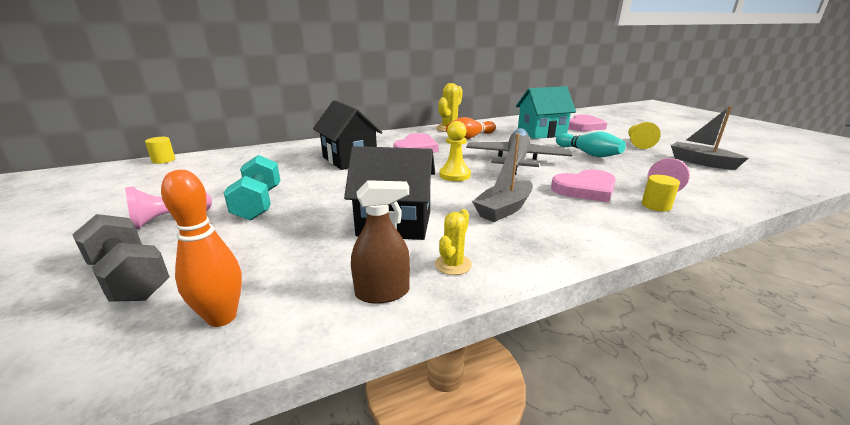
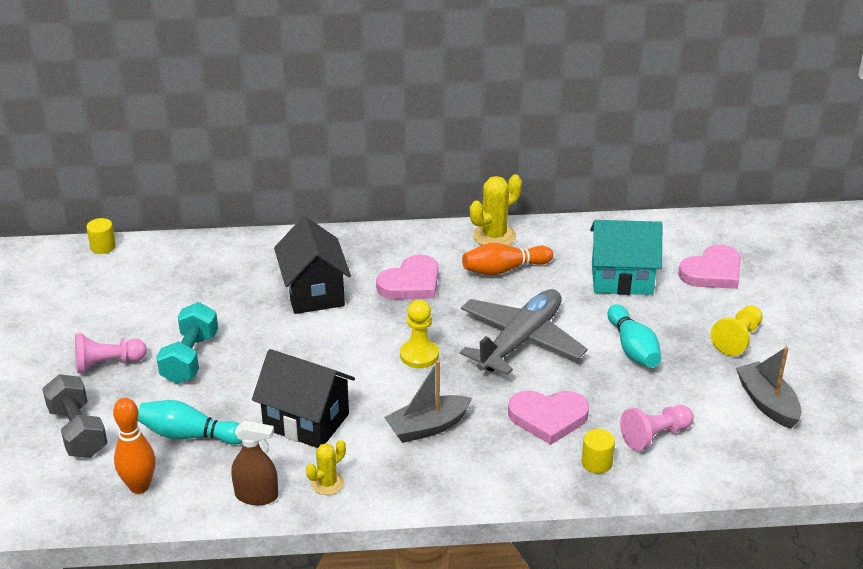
camera: 20 degrees right, 10 degrees up
none -> turquoise bowling pin [138,400,242,445]

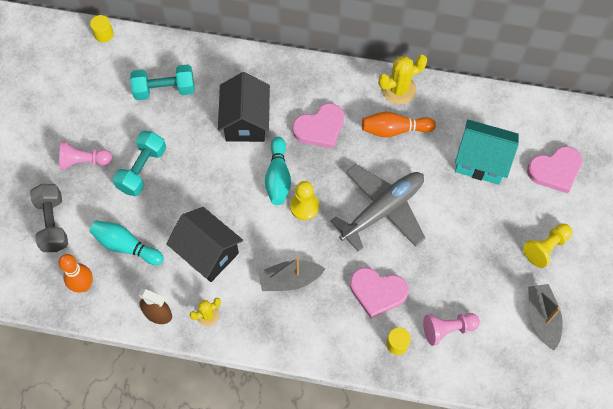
camera: 15 degrees right, 30 degrees up
turquoise bowling pin [607,304,661,368] -> turquoise bowling pin moved to [265,137,291,205]
none -> turquoise dumbbell [130,64,195,100]

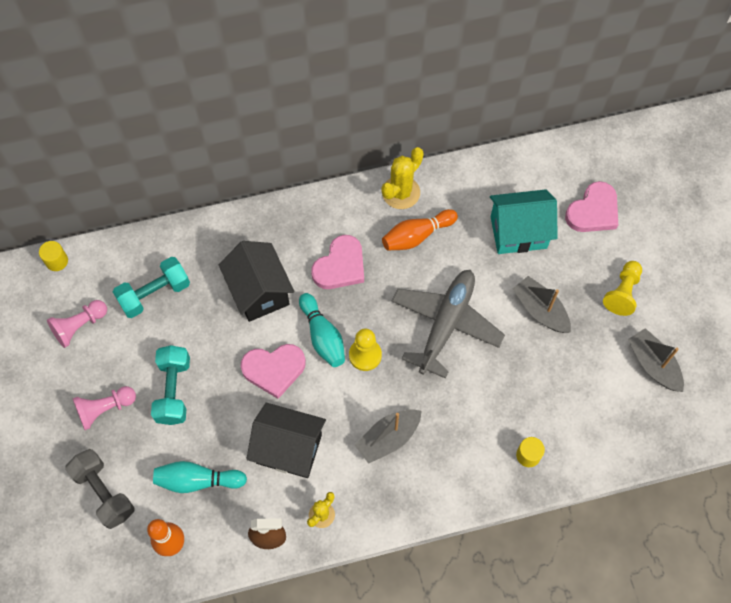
camera: 25 degrees left, 0 degrees up
pink heart [350,267,409,318] -> pink heart moved to [241,344,306,399]
pink pawn [423,313,480,346] -> pink pawn moved to [47,300,107,348]
none -> grey boat [513,276,571,333]

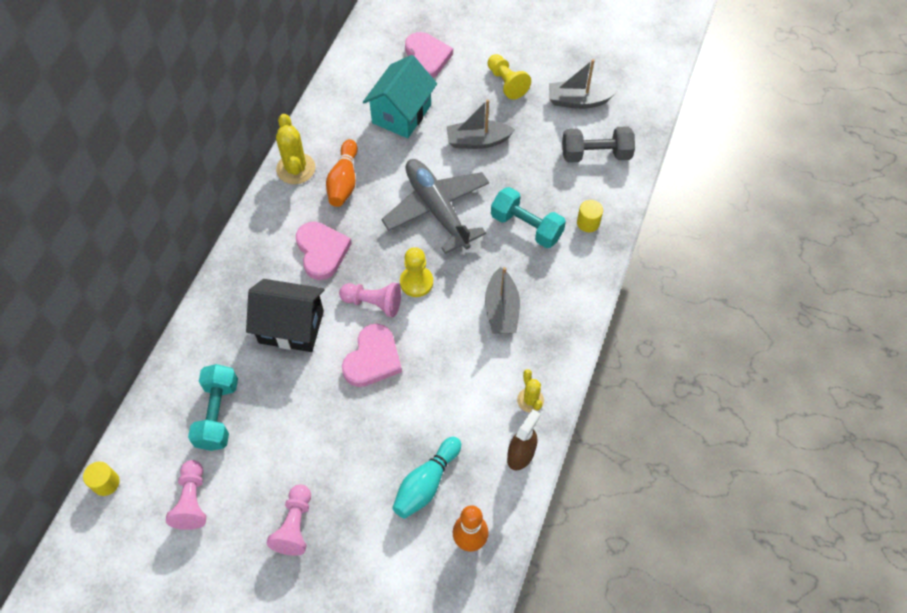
camera: 55 degrees left, 5 degrees down
grey dumbbell [65,449,135,529] -> grey dumbbell moved to [562,126,635,163]
turquoise dumbbell [151,345,190,425] -> turquoise dumbbell moved to [491,187,566,248]
black house [247,403,326,478] -> none
turquoise bowling pin [299,293,345,367] -> pink pawn [339,282,401,317]

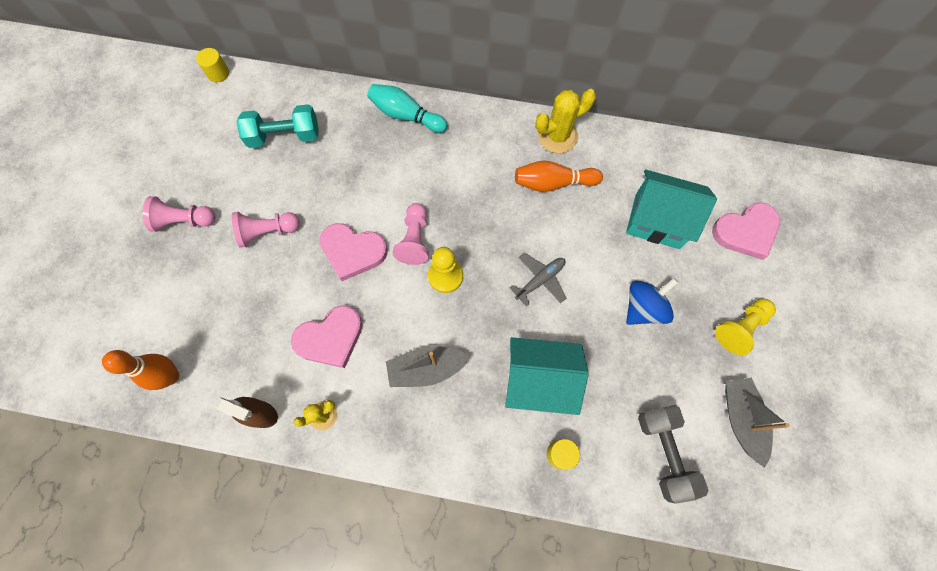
camera: 80 degrees right, 10 degrees up
pink pawn [166,460,206,530] -> pink pawn moved to [232,212,300,248]
black house [246,279,325,352] -> none
pink heart [296,222,352,280] -> pink heart moved to [291,305,363,368]
grey plane [381,159,489,254] -> grey plane [510,253,566,306], size x0.49
turquoise bowling pin [392,437,461,519] -> turquoise bowling pin moved to [367,84,448,133]
grey boat [447,99,515,149] -> blue spinning top [626,278,679,325]
turquoise dumbbell [491,187,566,248] -> turquoise house [505,337,589,415]

